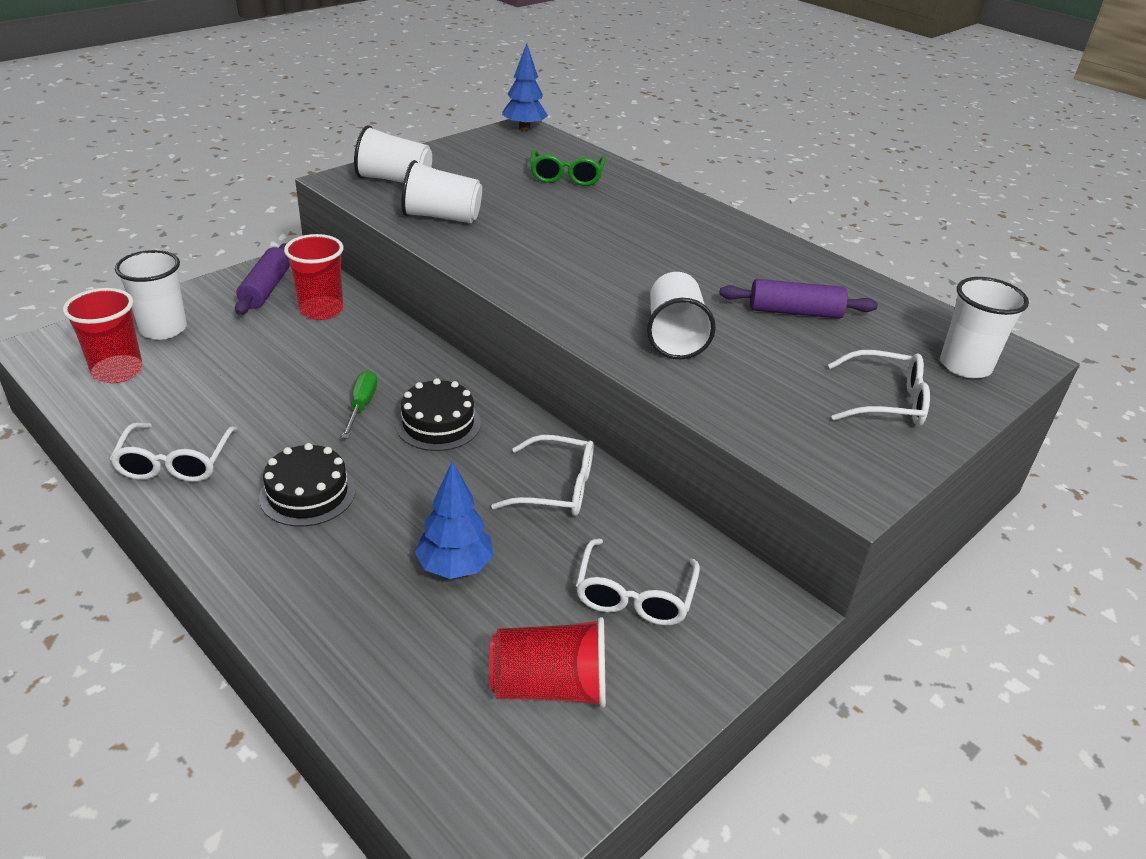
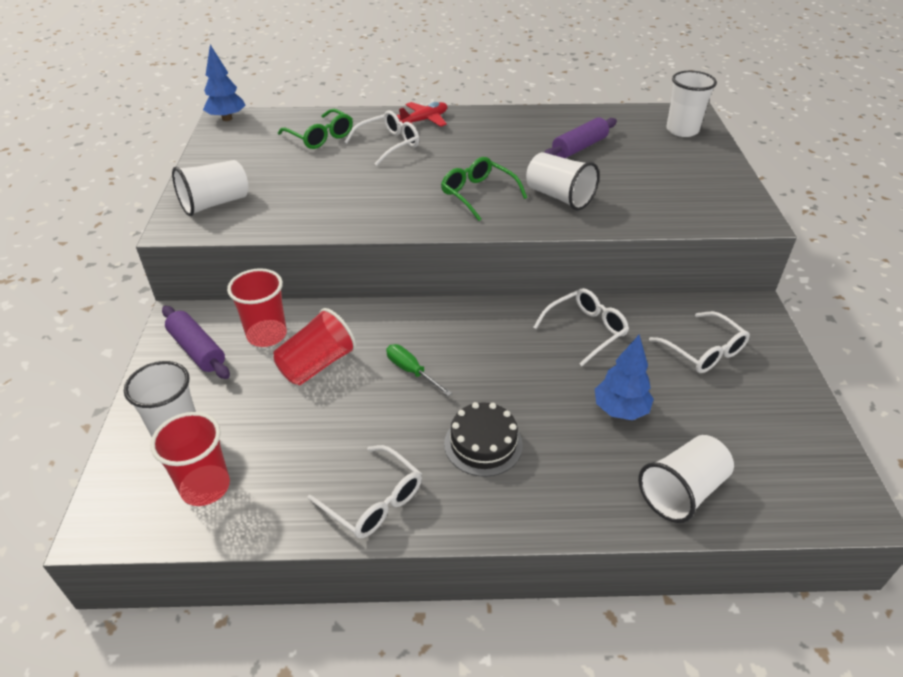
camera: 45 degrees left, 5 degrees up
black cake [396,378,481,451] -> none
white cup [401,160,482,223] -> white cup moved to [638,435,734,523]
red cup [489,617,606,708] -> red cup moved to [273,308,356,385]
white glasses [828,350,930,426] -> white glasses moved to [344,110,419,166]
none -> red plane [397,102,447,127]
none -> green glasses [441,157,527,221]

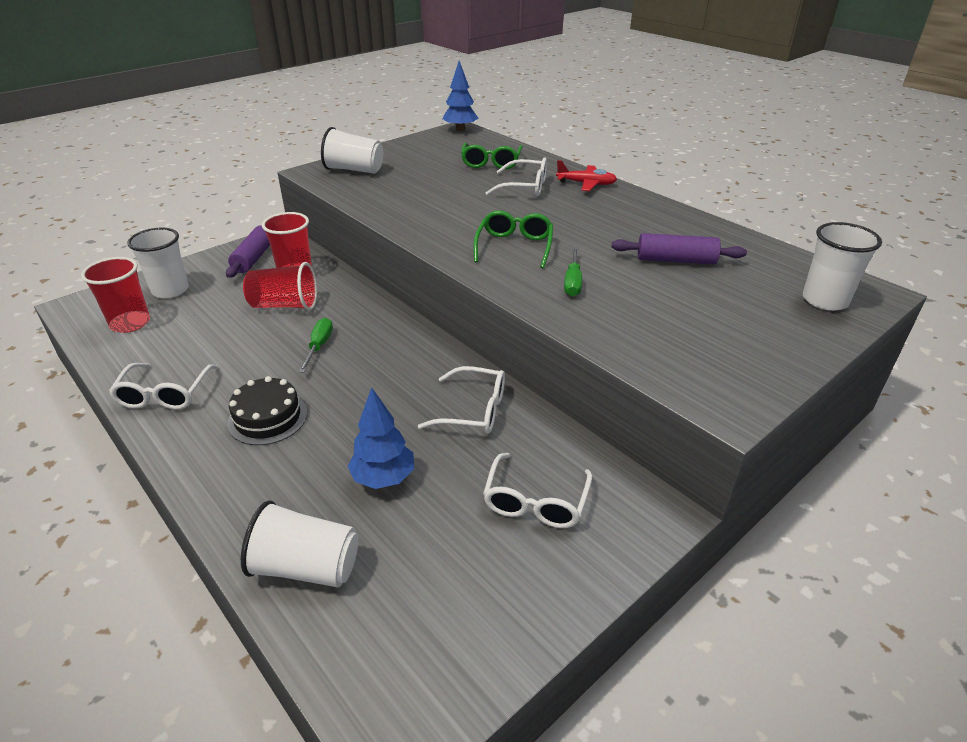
camera: 50 degrees right, 5 degrees down
white cup [526,152,599,210] -> green screwdriver [564,247,582,297]

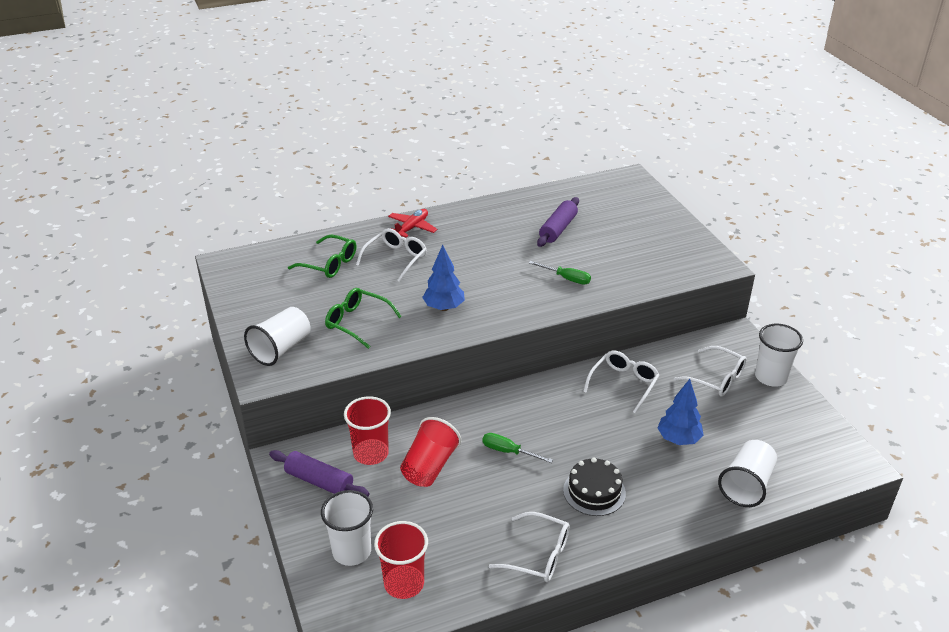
camera: 70 degrees left, 0 degrees up
blue tree [442,61,478,131] -> blue tree moved to [422,245,465,311]
green glasses [474,211,553,268] -> green glasses moved to [325,288,402,349]
white cup [803,222,882,311] -> white cup moved to [755,324,803,387]

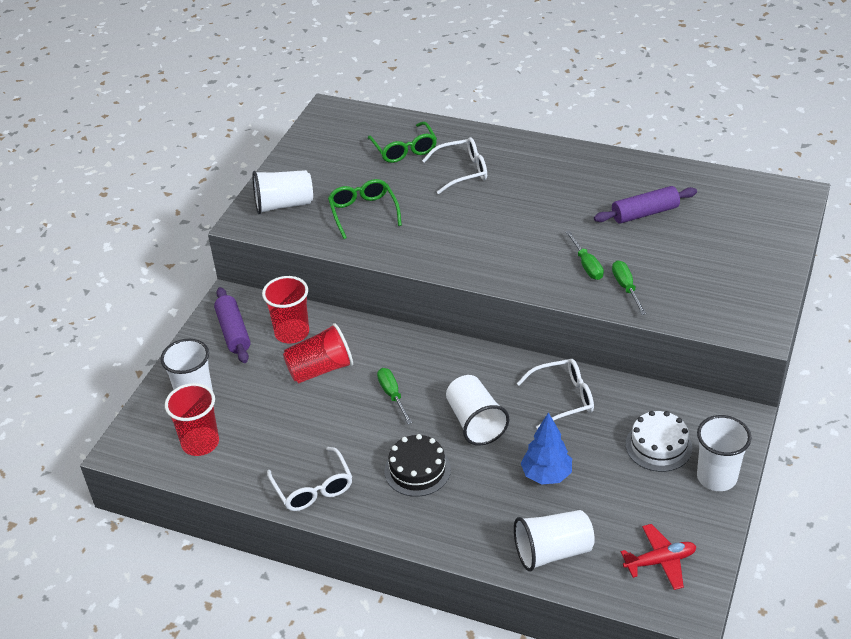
camera: 45 degrees right, 5 degrees up
red plane [388,209,437,238] -> red plane moved to [621,524,696,590]
blue tree [422,245,465,311] -> none
white glasses [674,346,747,396] -> white cake [625,411,692,472]
none -> white cup [446,375,509,446]
none -> green screwdriver [612,260,646,315]

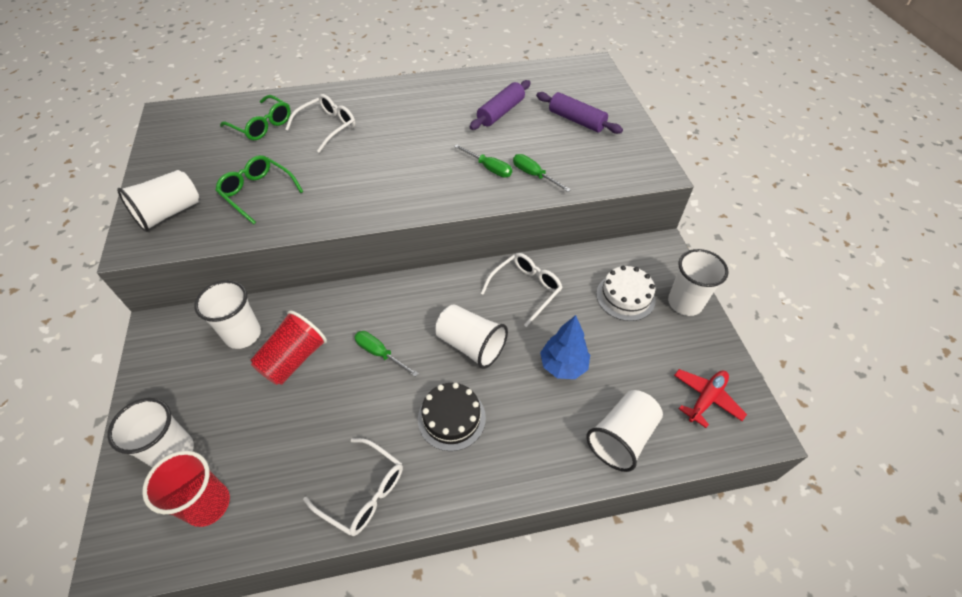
camera: 35 degrees left, 10 degrees up
purple rolling pin [214,287,251,363] -> purple rolling pin moved to [536,92,623,134]
red cup [262,276,309,343] -> white cup [194,280,261,349]

